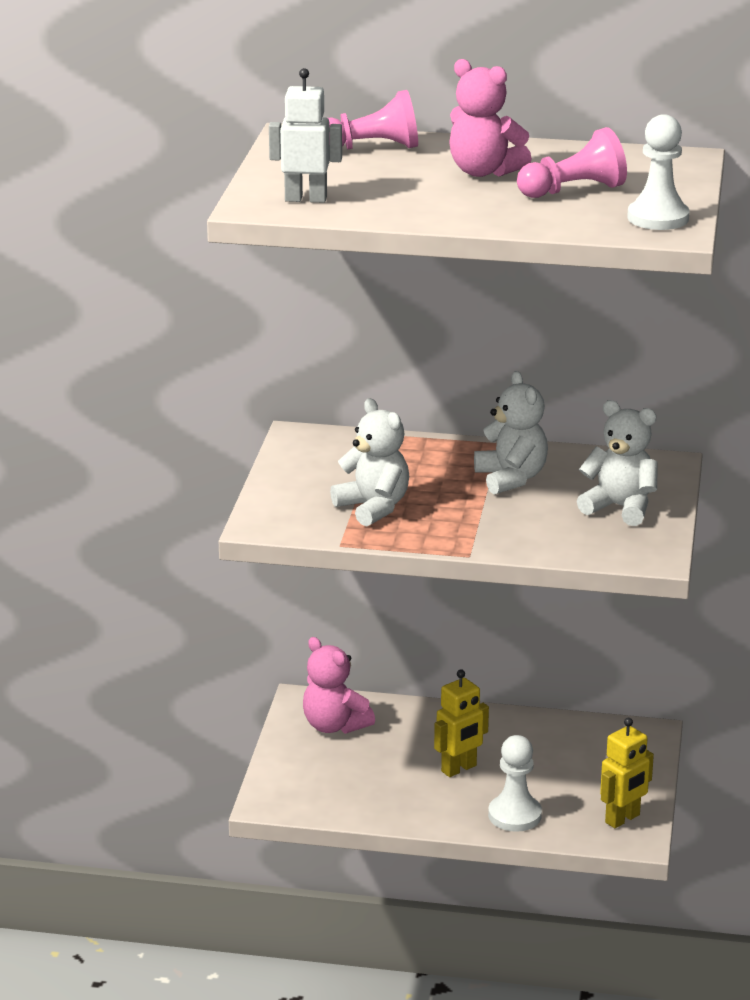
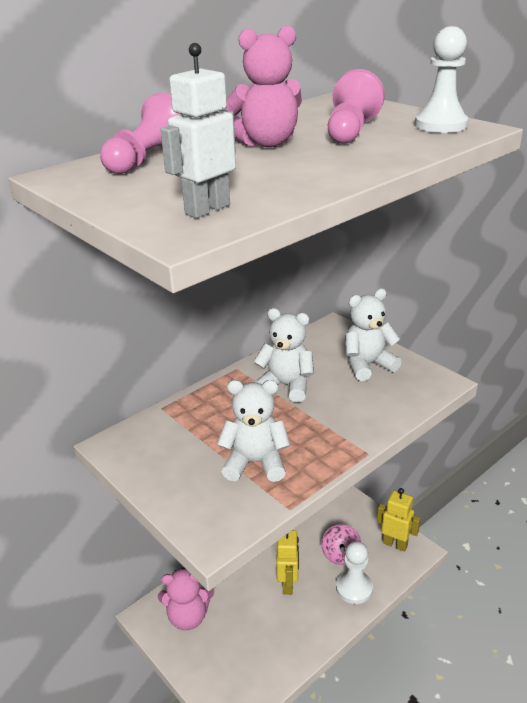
camera: 50 degrees left, 5 degrees up
yellow robot [600,718,654,828] -> yellow robot turned 60 degrees counterclockwise [377,488,421,552]
none -> pink spinning top [321,524,361,565]

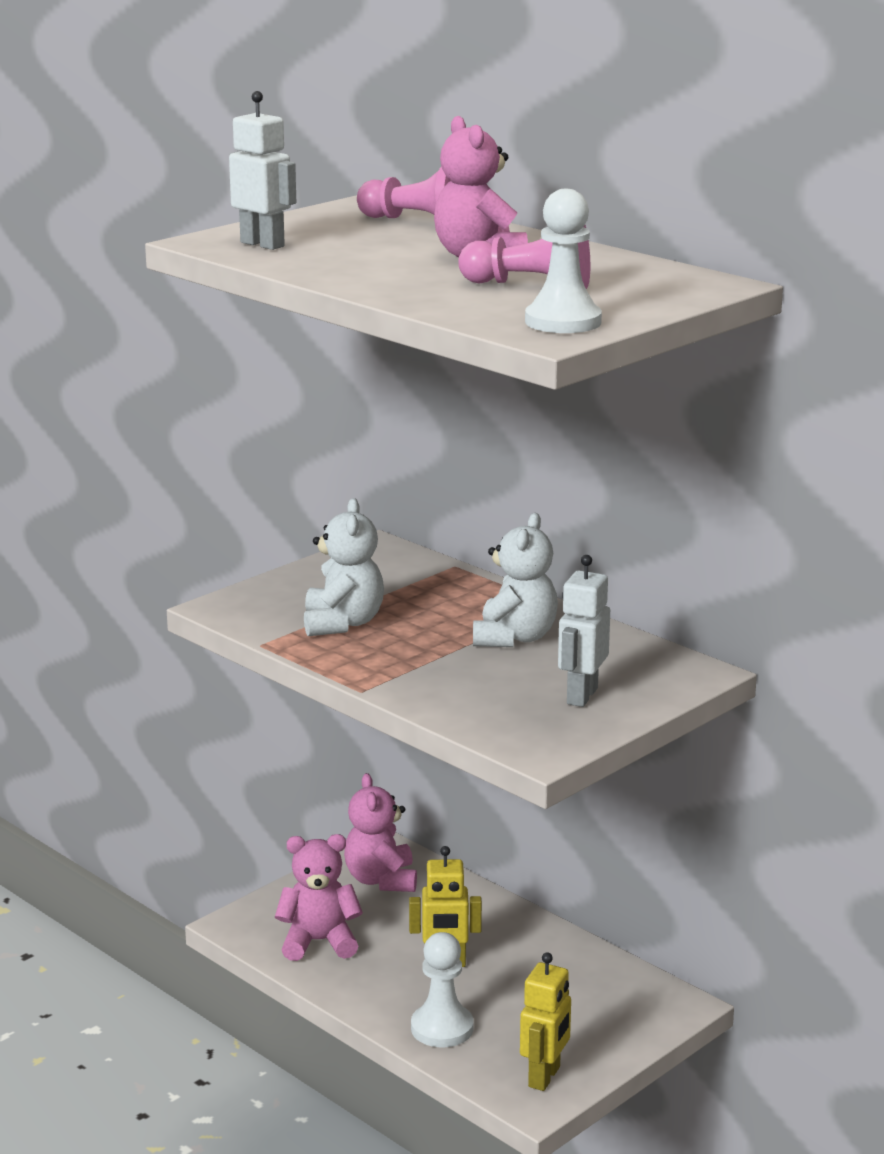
camera: 85 degrees right, 10 degrees down
pink spinning top [321,524,361,565] -> none
white teddy bear [345,289,402,381] -> white robot [558,555,610,707]
none -> pink teddy bear [275,834,363,961]

